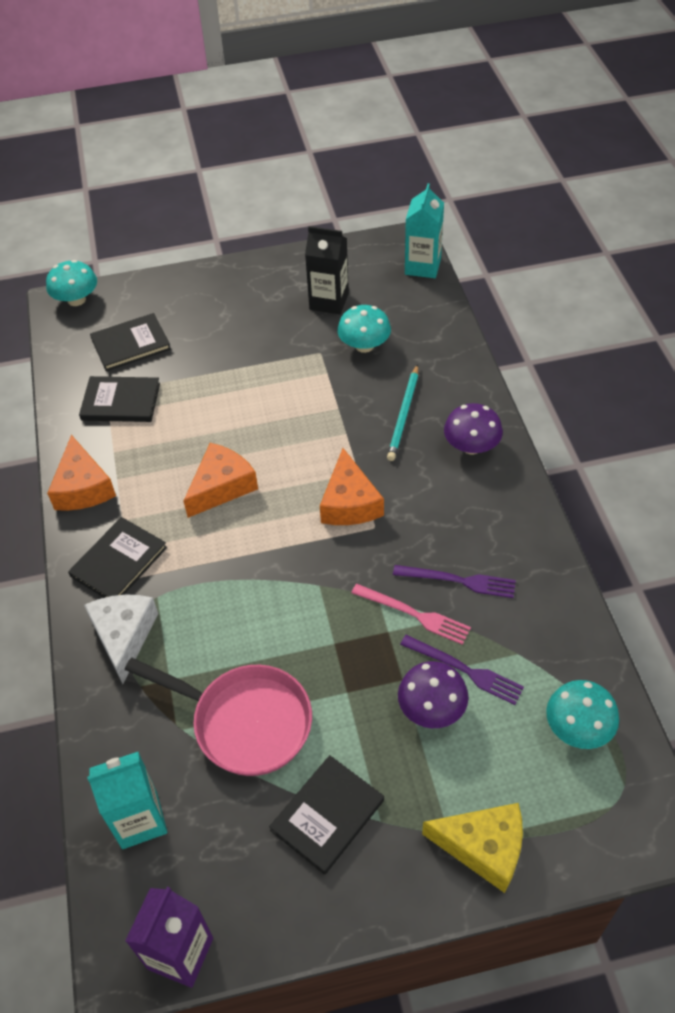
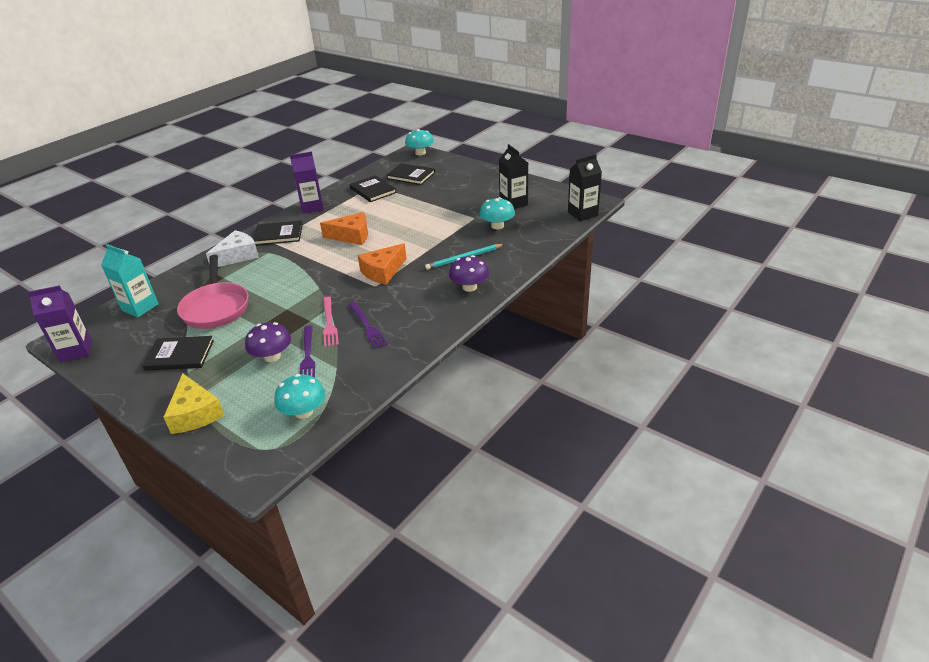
camera: 50 degrees right, 15 degrees down
orange cheese [47,435,116,511] -> purple carton [290,151,324,214]
turquoise carton [405,183,444,278] -> black carton [568,154,602,221]

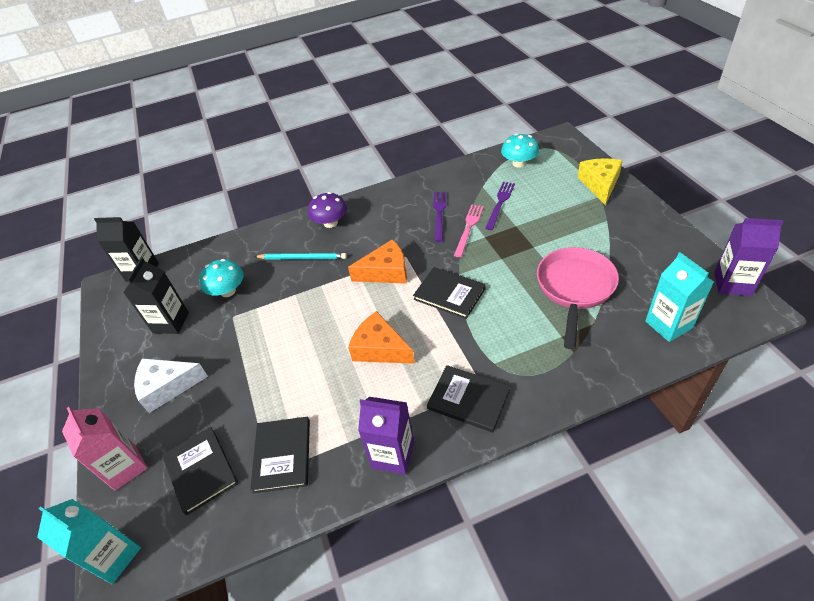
camera: 145 degrees left, 10 degrees up
black book [142,336,214,371] -> black book moved to [413,267,486,319]
white cheese [206,230,259,267] -> white cheese moved to [134,358,208,413]
purple mushroom [245,322,291,362] -> none
turquoise mushroom [405,129,434,155] -> turquoise carton [37,499,141,584]
none -> pink carton [62,407,148,491]

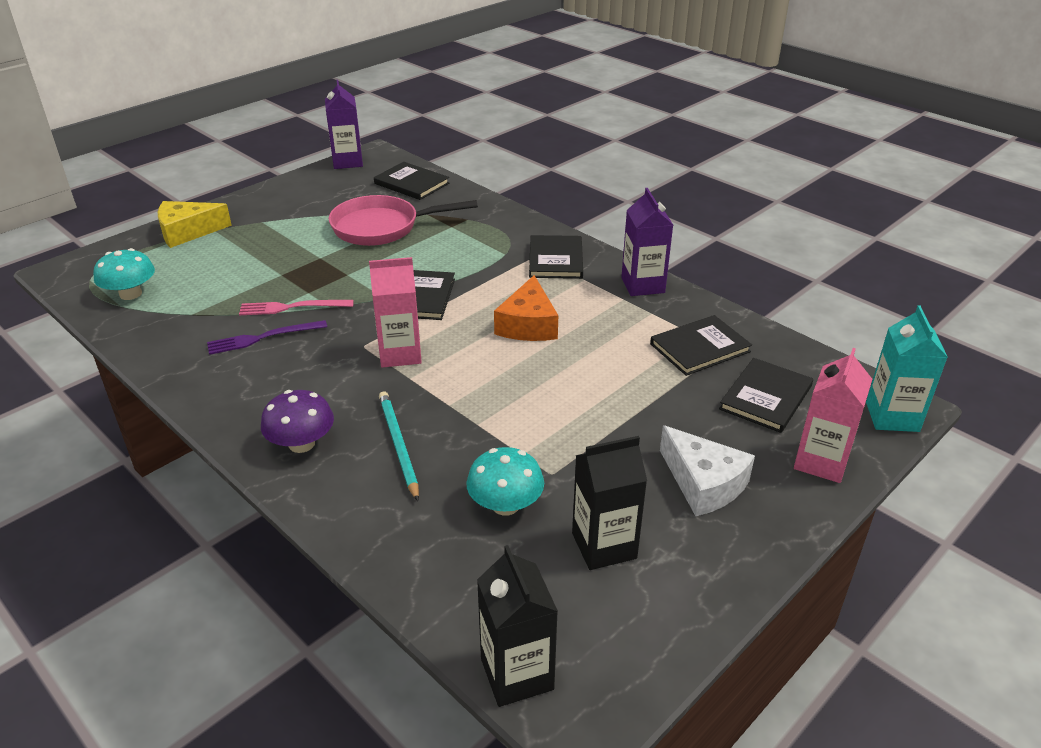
camera: 120 degrees left, 10 degrees down
orange cheese [348,239,407,284] -> pink carton [369,257,422,368]
purple fork [485,182,515,230] -> none
turquoise carton [645,252,714,342] -> black book [374,162,449,200]

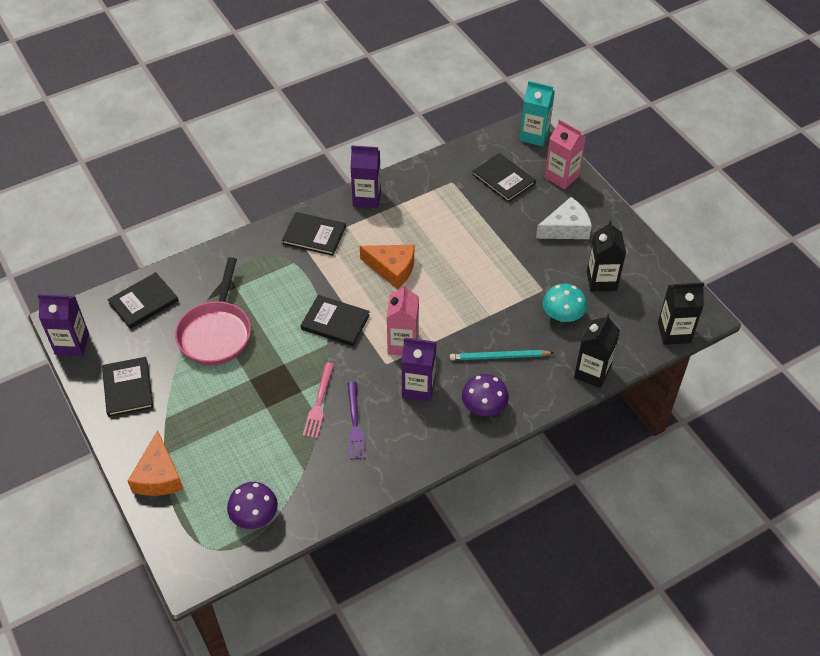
camera: 75 degrees left, 15 degrees up
turquoise mushroom [93,248,155,300] -> purple mushroom [227,482,278,529]
yellow cheese [158,201,232,248] -> orange cheese [128,430,183,496]
black book [650,315,752,376] -> black book moved to [102,357,153,417]
none -> purple carton [401,338,436,402]
none -> black carton [574,314,620,388]

